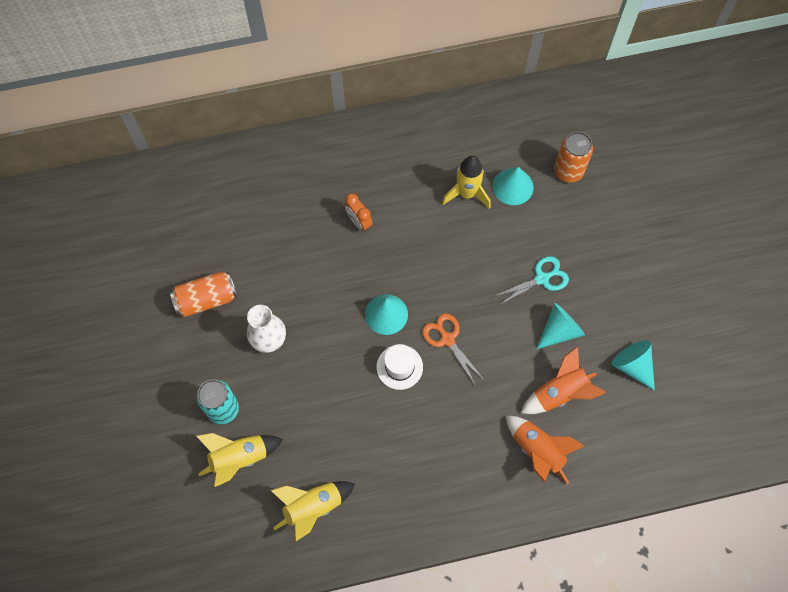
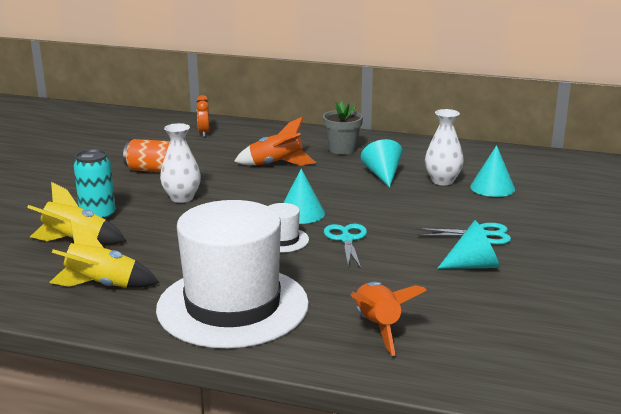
camera: 30 degrees right, 45 degrees down
orange clock [344,193,372,232] -> orange clock moved to [196,95,210,137]
orange scissors [422,313,484,386] -> turquoise scissors [324,224,367,268]
yellow rocket [442,156,491,209] -> white vase [425,109,464,185]
orange rocket [521,346,606,414] -> orange rocket moved to [234,117,316,166]
orange can [554,132,593,183] -> none
turquoise cone [611,340,655,391] -> turquoise cone moved to [361,139,403,187]
none -> white hat [156,200,309,348]
none -> grey flower pot [323,101,363,154]

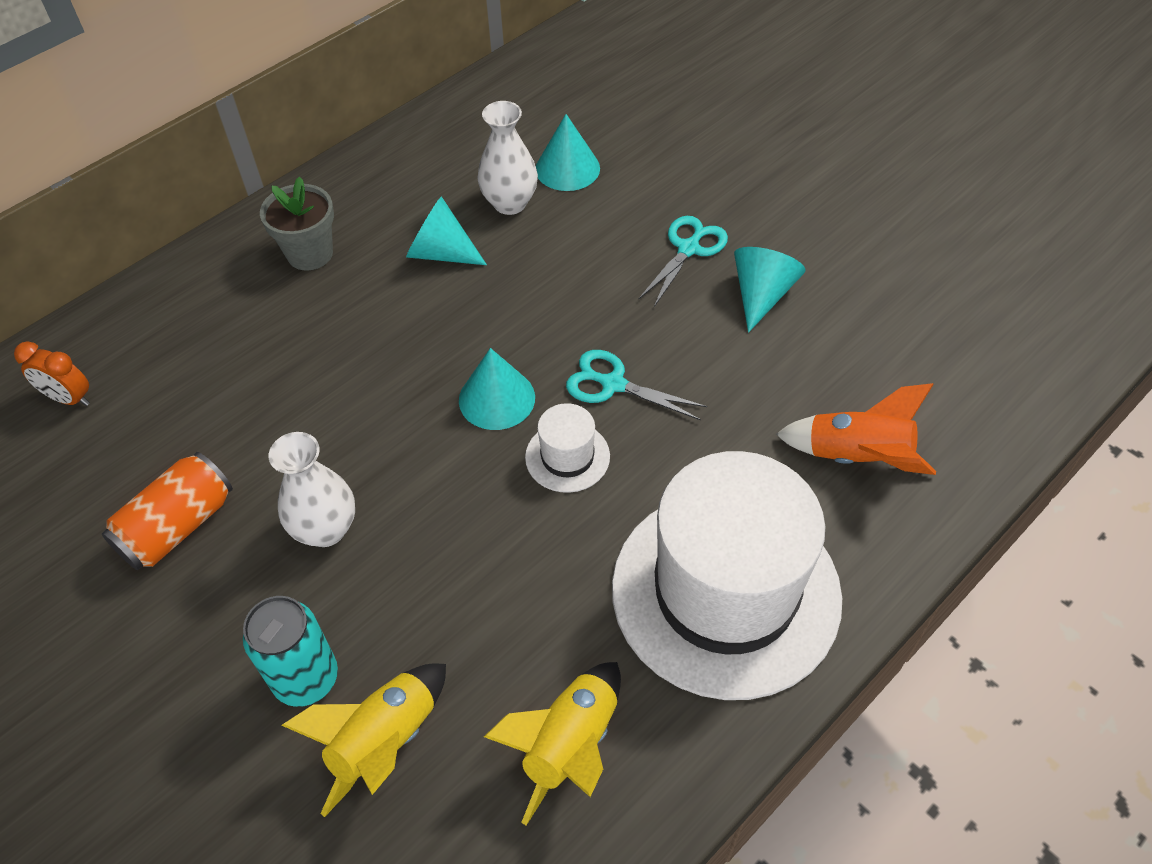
camera: 60 degrees left, 30 degrees up
orange rocket [234,117,316,166] -> none

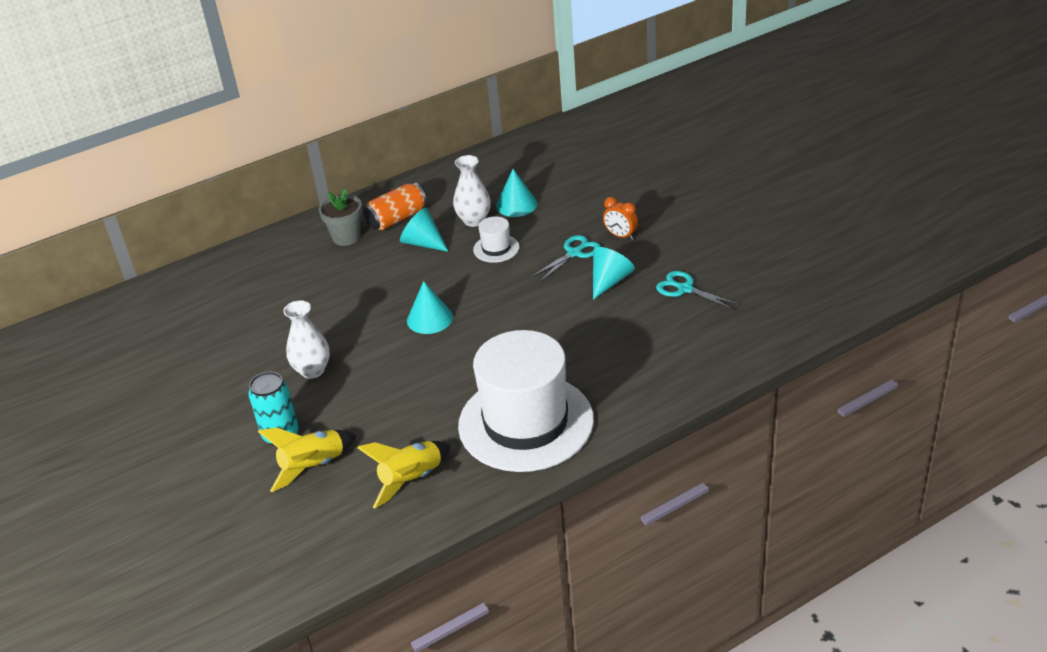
camera: 15 degrees right, 15 degrees down
orange clock [14,342,90,406] -> orange clock moved to [603,197,638,240]
orange can [102,452,233,570] -> orange can moved to [363,183,427,230]
white hat [525,403,610,493] -> white hat moved to [473,216,520,263]
turquoise scissors [566,350,707,420] -> turquoise scissors moved to [656,271,740,310]
orange rocket [776,383,936,475] -> none

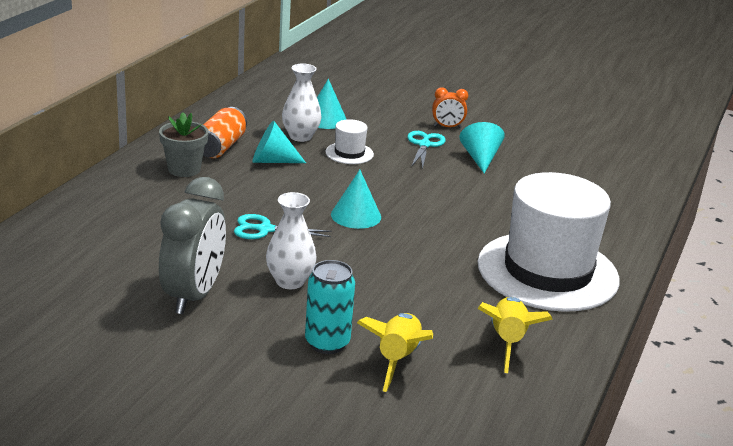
camera: 40 degrees left, 10 degrees down
turquoise scissors [656,271,740,310] -> turquoise scissors moved to [234,214,332,239]
none -> grey clock [159,177,226,314]

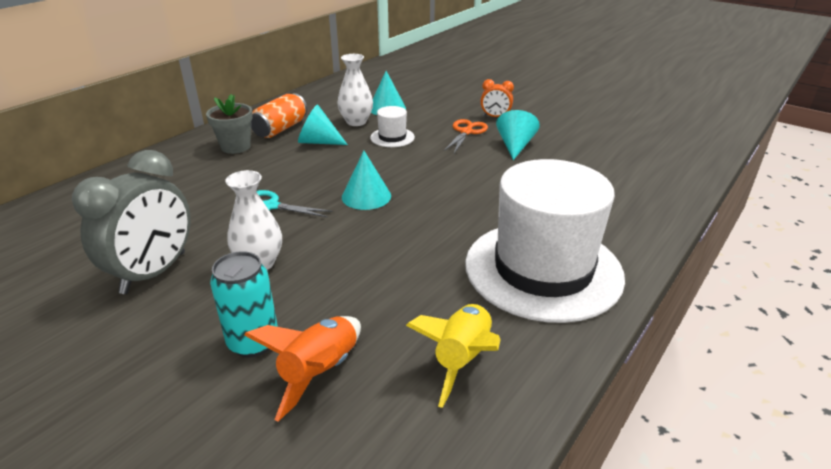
camera: 15 degrees right, 5 degrees up
yellow rocket [357,313,433,392] -> orange rocket [244,316,361,421]
turquoise scissors [407,131,446,169] -> orange scissors [444,119,488,153]

